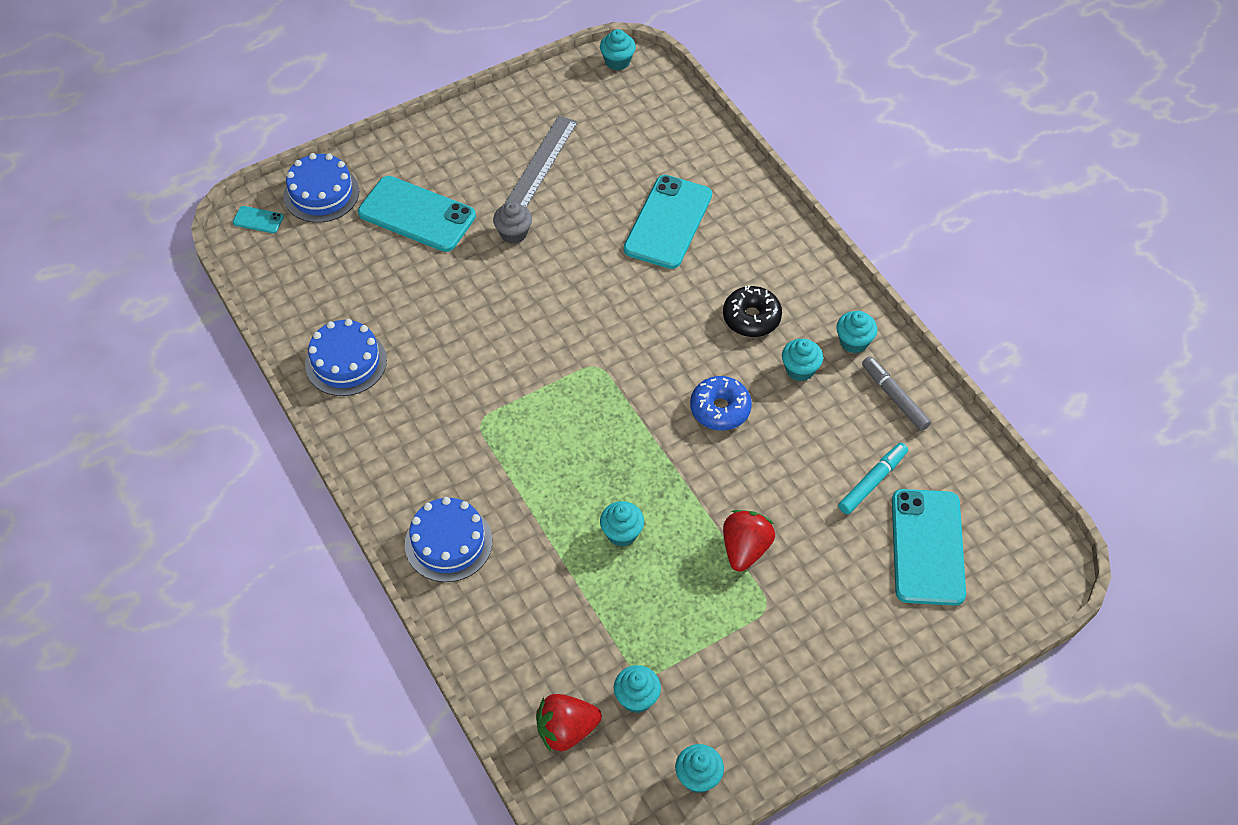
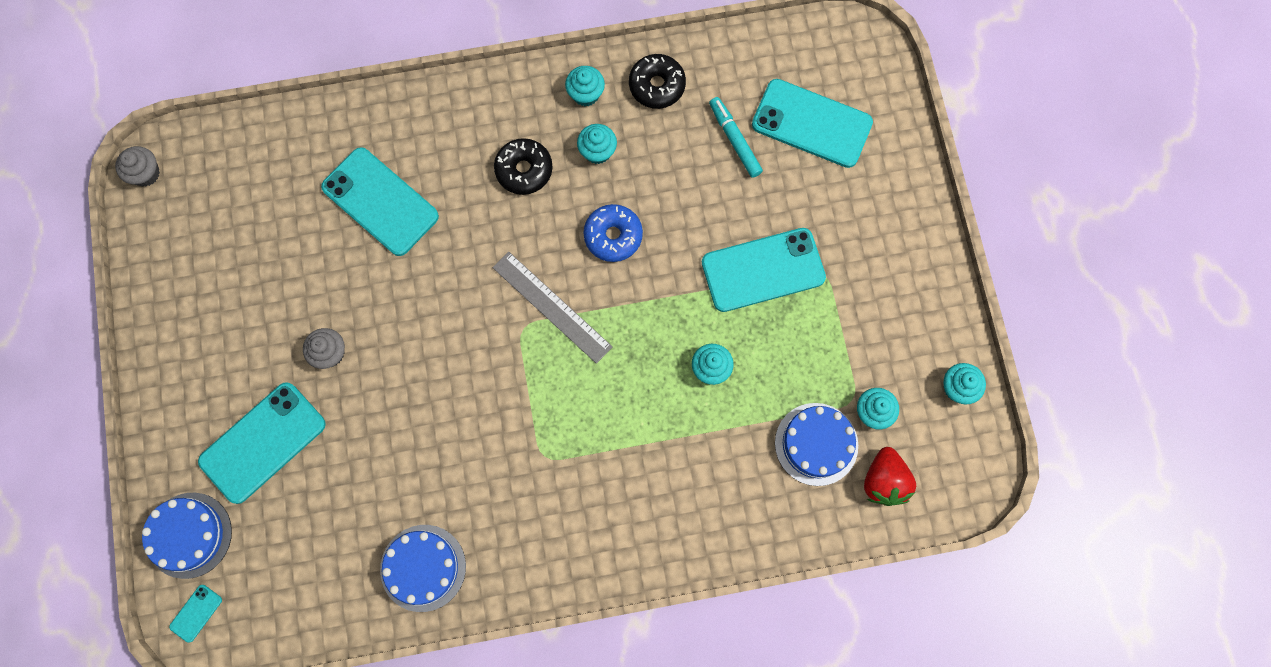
camera: 70 degrees left, 20 degrees up
blue cake [405,497,492,582] -> blue cake moved to [775,403,858,486]
grey ruler [504,116,578,207] -> grey ruler moved to [493,252,613,364]
turquoise cupcake [600,29,636,70] -> grey cupcake [115,146,160,186]
red strawberry [723,510,775,572] -> turquoise phone [702,228,826,312]
grey marker [862,356,931,431] -> black donut [629,54,686,109]

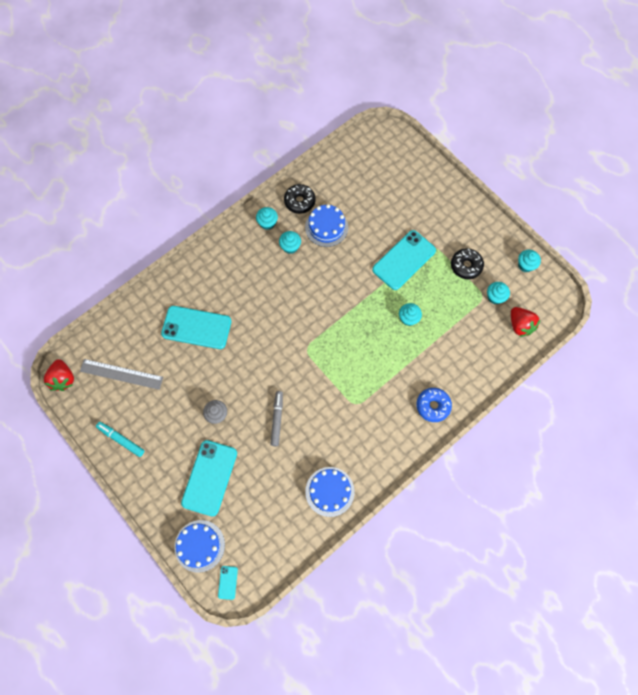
camera: 30 degrees left, 5 degrees down
grey cupcake [115,146,160,186] -> red strawberry [44,359,74,391]
grey ruler [493,252,613,364] -> grey ruler moved to [80,359,163,390]
black donut [494,138,553,195] -> black donut moved to [451,248,484,279]
blue donut [584,204,643,262] -> blue donut moved to [416,388,452,422]
turquoise marker [709,97,763,178] -> turquoise marker moved to [96,422,144,457]
turquoise phone [752,79,873,168] -> none
blue cake [775,403,858,486] -> blue cake moved to [305,204,348,247]
none -> grey marker [270,391,283,446]

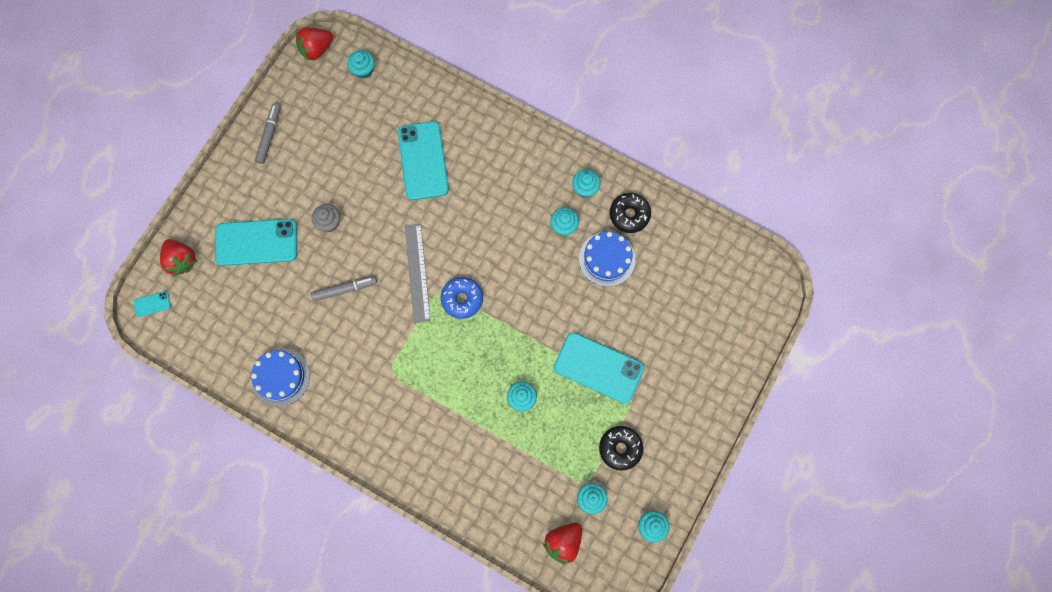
camera: 70 degrees right, 5 degrees up
grey ruler [80,359,163,390] -> grey ruler moved to [405,224,431,323]
turquoise marker [96,422,144,457] -> grey marker [255,103,281,164]
blue cake [174,520,225,573] -> red strawberry [160,239,197,276]
blue donut [416,388,452,422] -> blue donut moved to [441,277,483,319]
none -> turquoise cupcake [347,50,375,79]

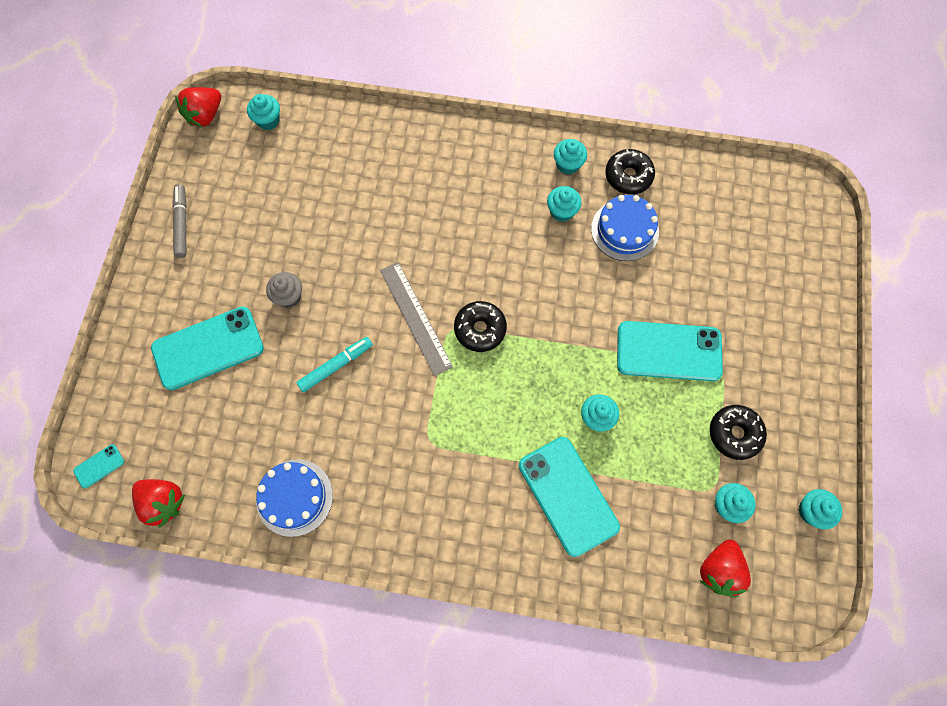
camera: 20 degrees left, 5 degrees down
red strawberry [160,239,197,276] -> red strawberry moved to [132,479,185,528]
grey marker [311,276,377,302] -> turquoise marker [296,337,373,392]
turquoise phone [398,121,449,200] -> turquoise phone moved to [519,437,620,557]
blue donut [441,277,483,319] -> black donut [454,301,507,352]

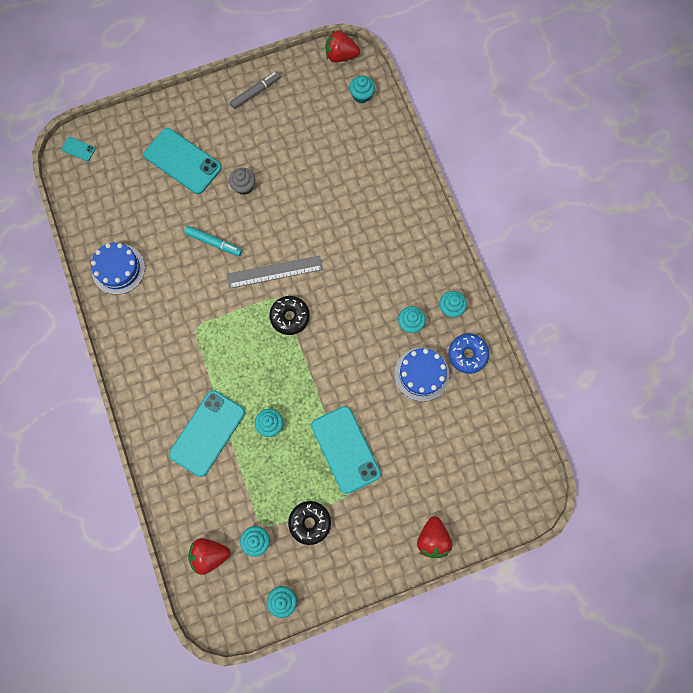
camera: 60 degrees right, 5 degrees up
red strawberry [132,479,185,528] -> red strawberry moved to [417,516,452,558]
grey ruler [380,262,453,376] -> grey ruler turned 45 degrees clockwise [227,255,323,289]
black donut [605,149,655,195] -> blue donut [448,334,489,374]

